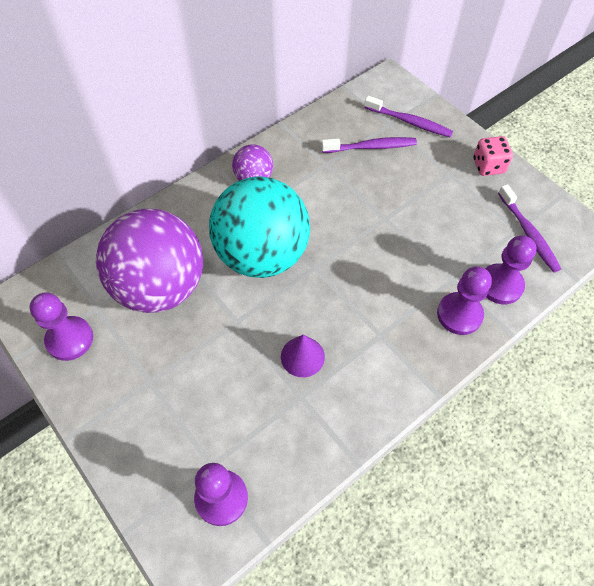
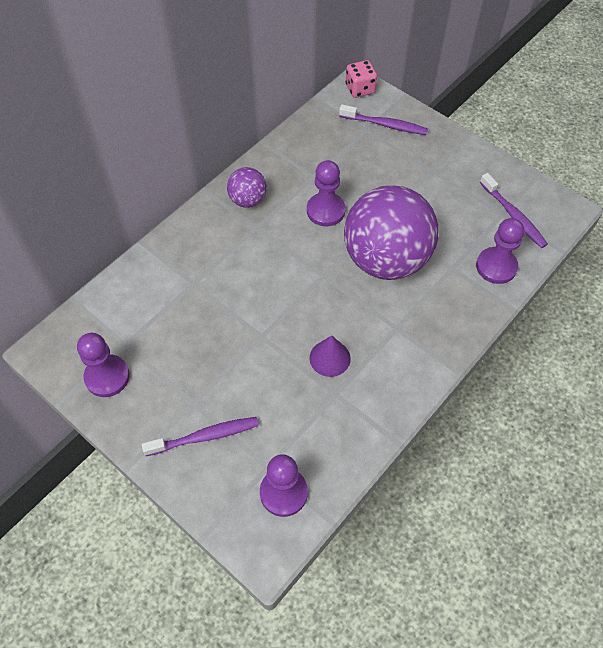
camera: 10 degrees left, 0 degrees up
purple ball [96,209,203,313] -> purple ball moved to [344,185,438,280]
turquoise ball [209,176,310,278] -> none
purple toothbrush [322,137,417,153] -> purple toothbrush moved to [142,417,259,456]
purple pawn [437,266,492,335] -> purple pawn moved to [307,160,345,226]
pink dice [473,136,513,176] -> pink dice moved to [346,60,377,98]

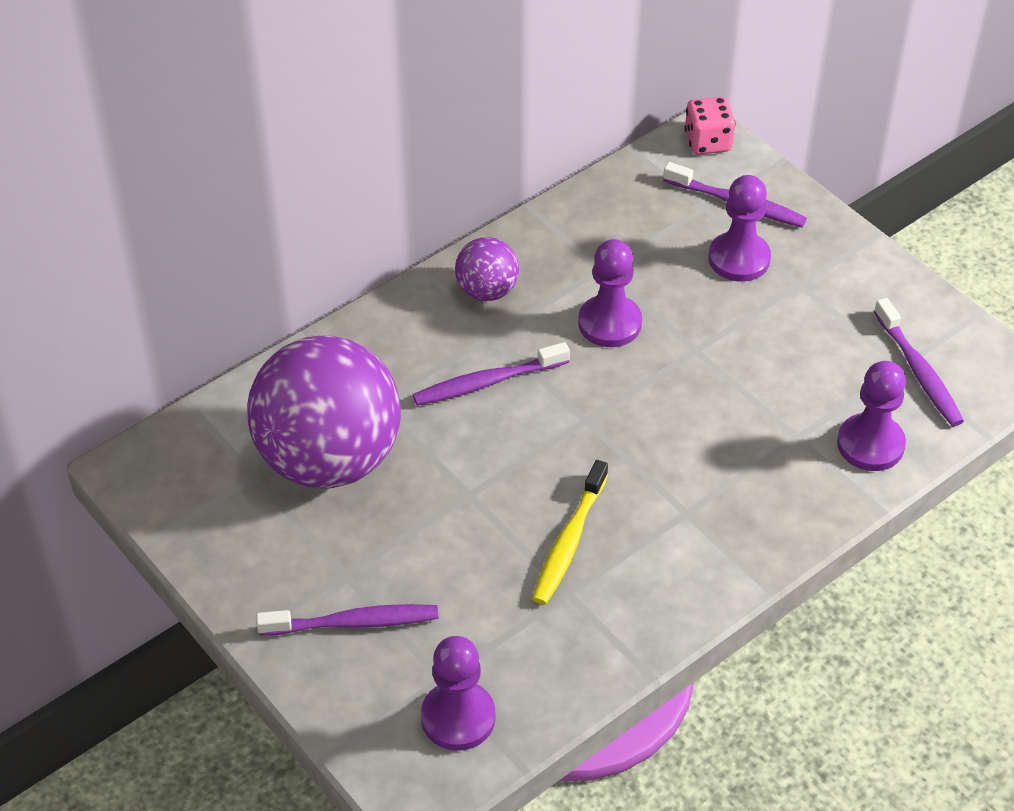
camera: 10 degrees right, 10 degrees down
purple pawn [77,333,130,397] -> purple pawn moved to [708,175,771,282]
purple cone [310,335,351,377] -> yellow toothbrush [532,460,608,605]
purple ball [344,185,438,280] -> purple ball moved to [247,335,401,488]
none -> purple toothbrush [413,342,570,405]

